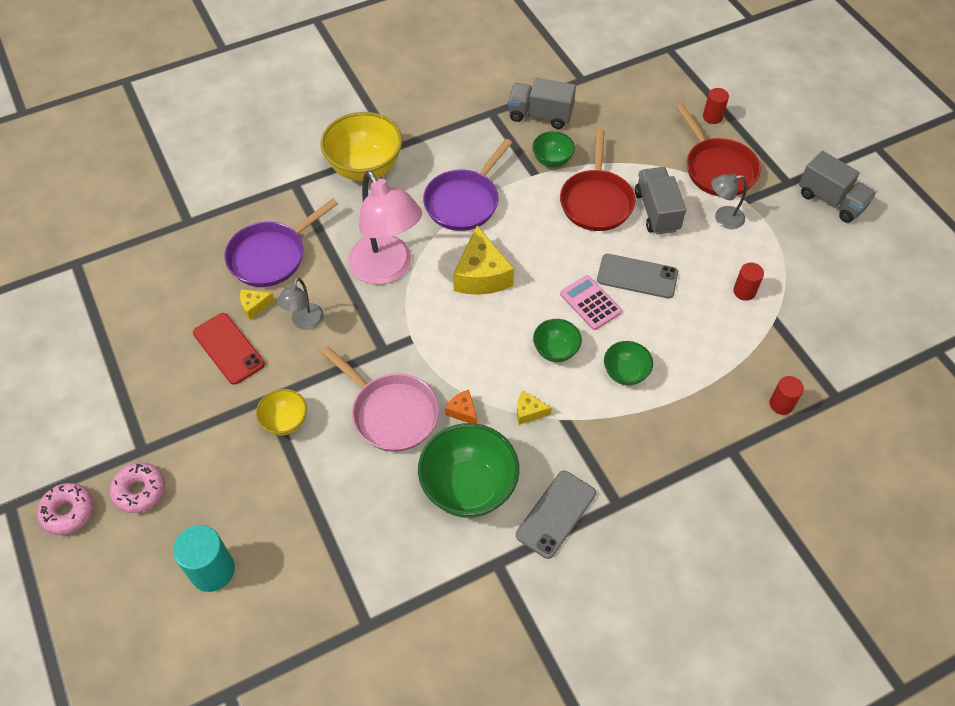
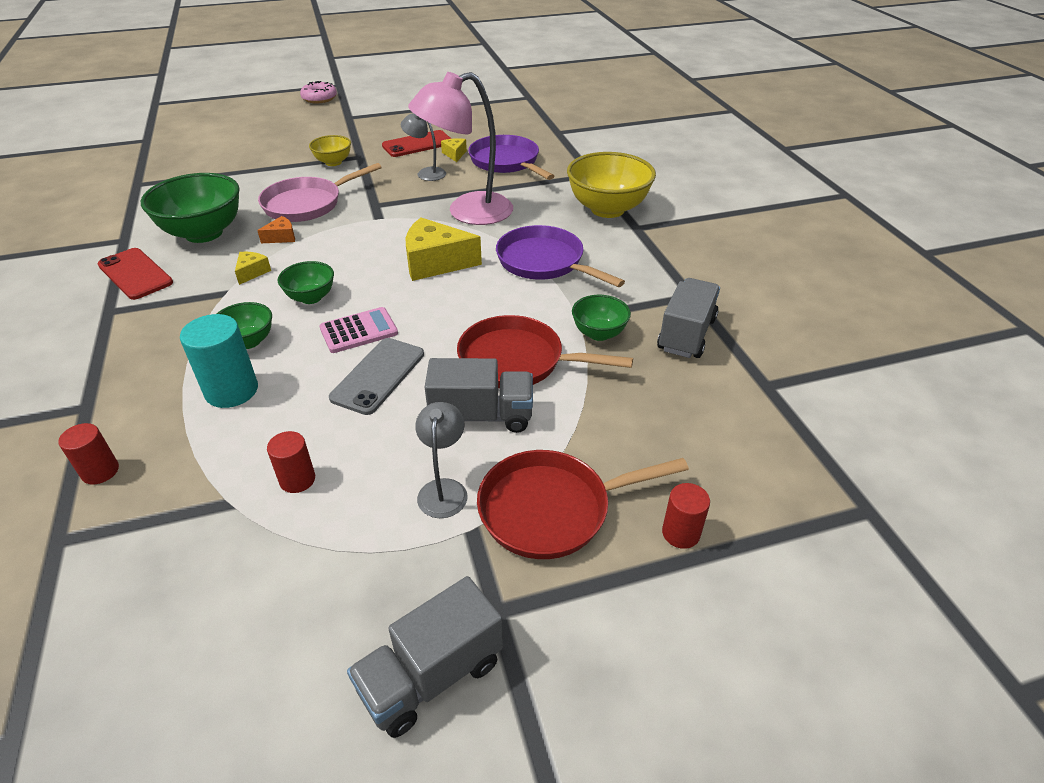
camera: 100 degrees right, 15 degrees down
pink donut [110,462,165,513] -> none
turquoise cylinder [173,525,235,592] -> turquoise cylinder moved to [180,314,258,408]
grey phone [516,471,596,559] -> red phone [98,248,173,300]

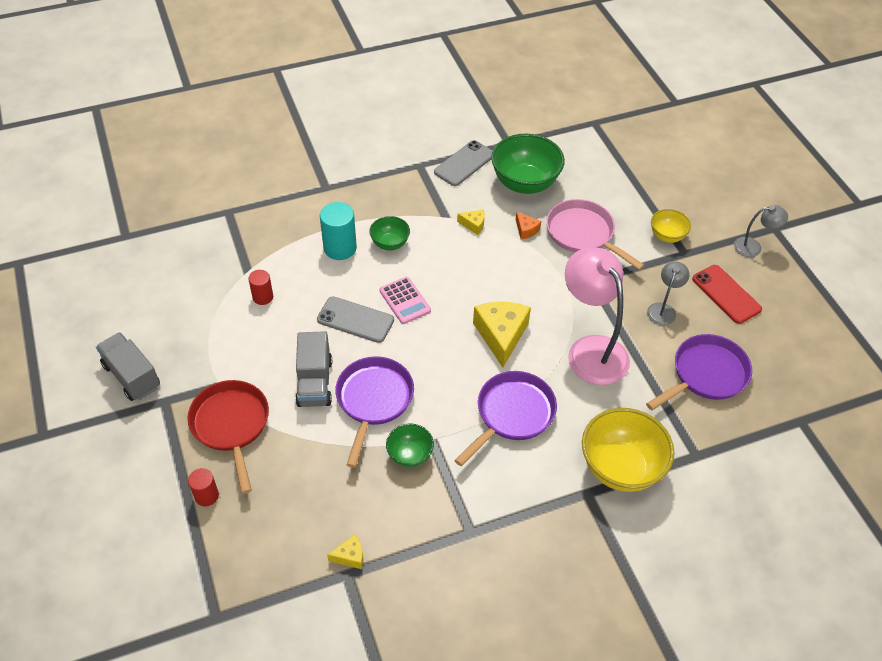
camera: 85 degrees right, 10 degrees up
red cylinder [58,423,119,485] -> none
red phone [98,248,173,300] -> grey phone [434,140,493,186]
green bowl [278,261,334,304] -> none
pink donut [300,81,337,103] -> none
grey lamp [415,402,468,518] -> grey lamp moved to [734,205,788,257]
yellow cheese [441,138,467,162] -> yellow cheese moved to [327,534,363,569]
red pan [457,315,633,388] -> purple pan [335,356,414,468]
grey truck [657,278,720,358] -> none

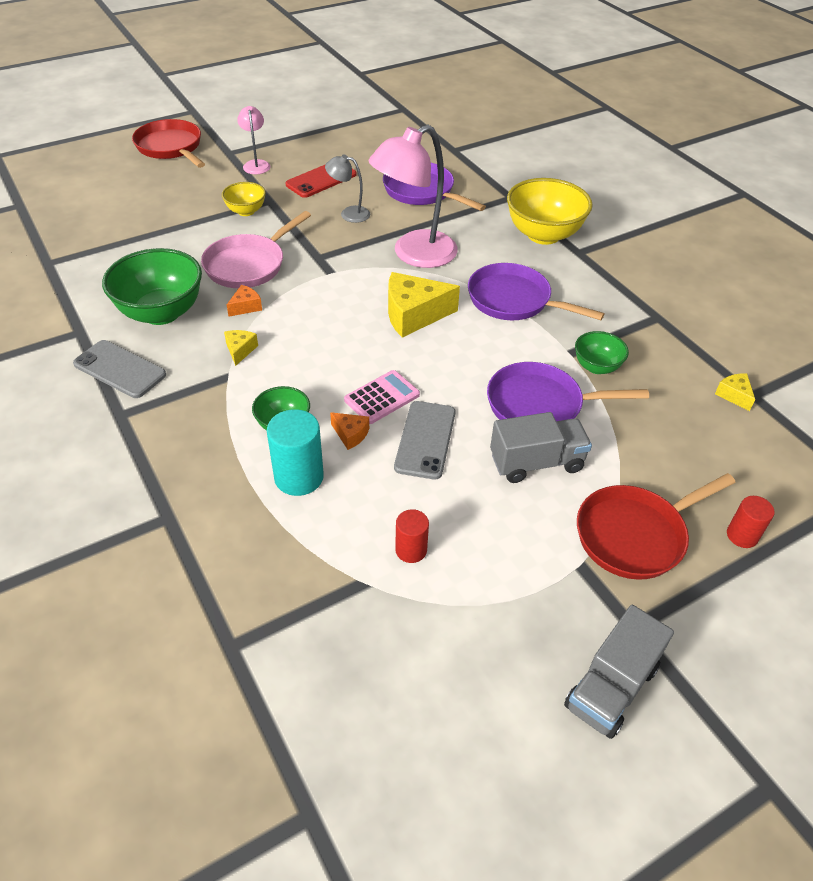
camera: 100 degrees left, 5 degrees down
grey lamp [734,205,788,257] -> pink lamp [237,106,270,174]
none -> red pan [132,119,205,168]
none -> orange cheese [330,412,369,450]

